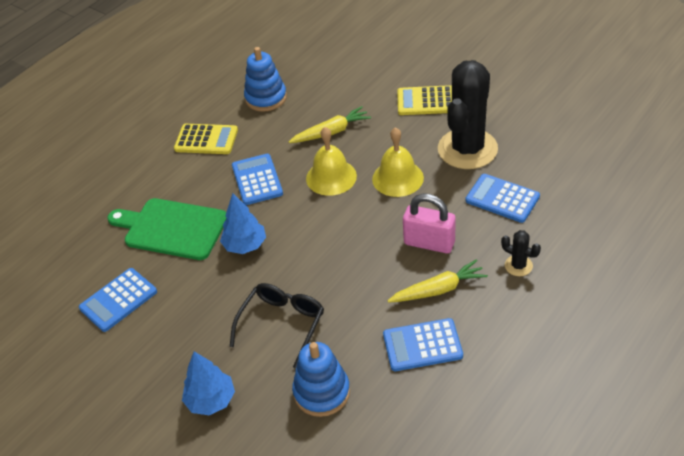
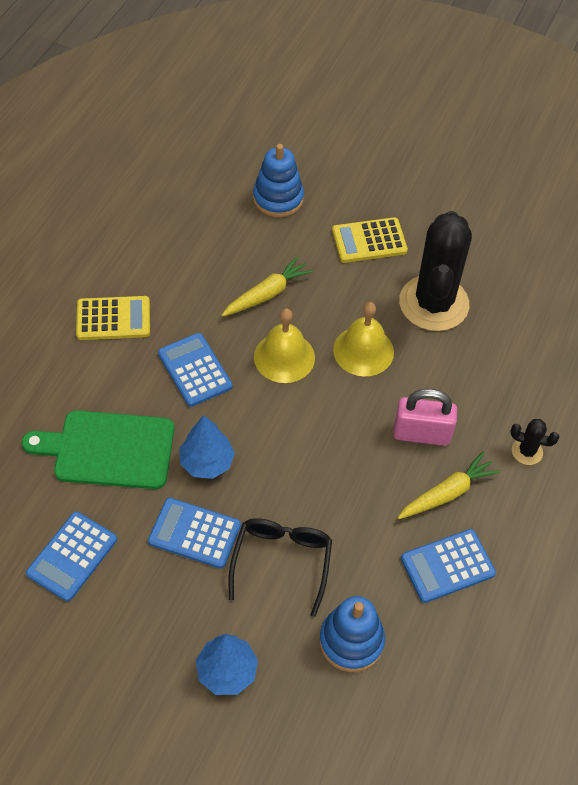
camera: 20 degrees left, 10 degrees up
blue stacking toy [244,47,287,112] -> blue stacking toy moved to [253,144,304,218]
blue calculator [465,174,540,223] -> blue calculator moved to [148,498,241,569]

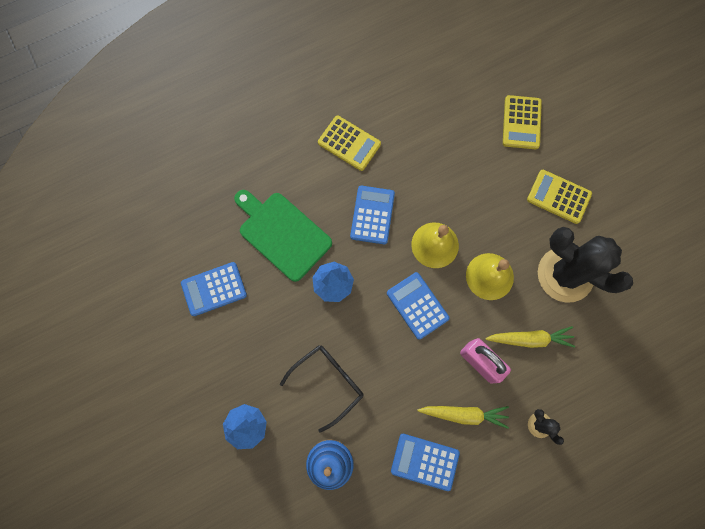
camera: 40 degrees right, 20 degrees up
blue calculator [148,498,241,569] -> blue calculator moved to [387,272,450,340]
yellow carrot [222,256,313,317] -> yellow carrot moved to [485,326,575,348]
blue stacking toy [253,144,304,218] -> yellow calculator [503,95,542,149]
black cactus [399,211,472,331] -> black cactus turned 75 degrees clockwise [538,227,633,303]

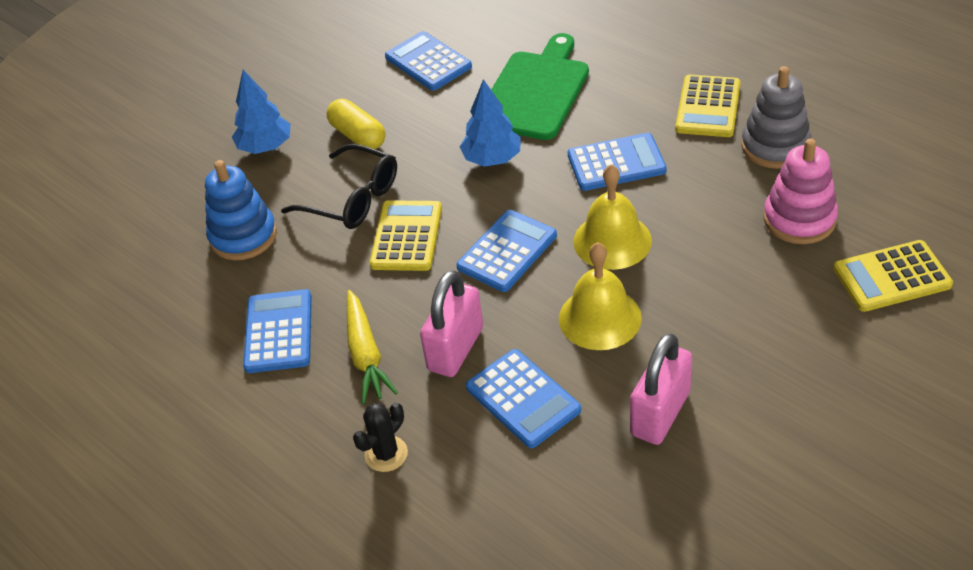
camera: 75 degrees right, 30 degrees down
yellow carrot [485,326,575,348] -> blue calculator [466,349,581,448]
yellow calculator [527,170,592,224] -> yellow calculator moved to [370,200,442,271]
black cactus [538,227,633,303] -> pink padlock [630,333,692,445]
none -> yellow capsule [327,99,386,149]
none -> grey stacking toy [741,66,811,169]
none -> pink stacking toy [763,139,838,244]

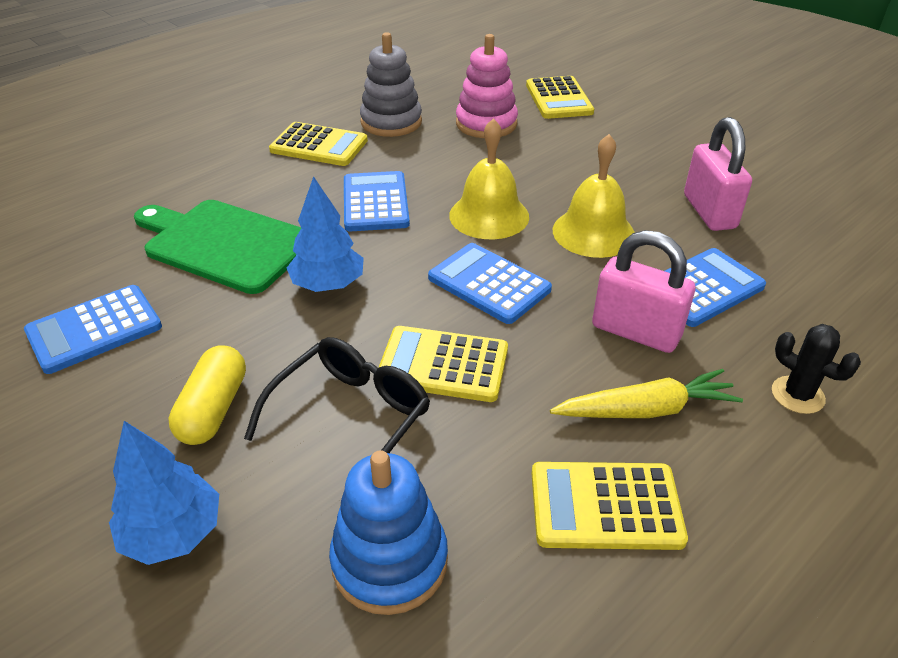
camera: 90 degrees left, 5 degrees down
blue calculator [243,289,312,373] -> yellow calculator [531,462,688,550]
yellow capsule [327,99,386,149] -> yellow capsule turned 45 degrees counterclockwise [168,346,246,445]
pink padlock [630,333,692,445] -> pink padlock turned 45 degrees clockwise [684,117,752,231]

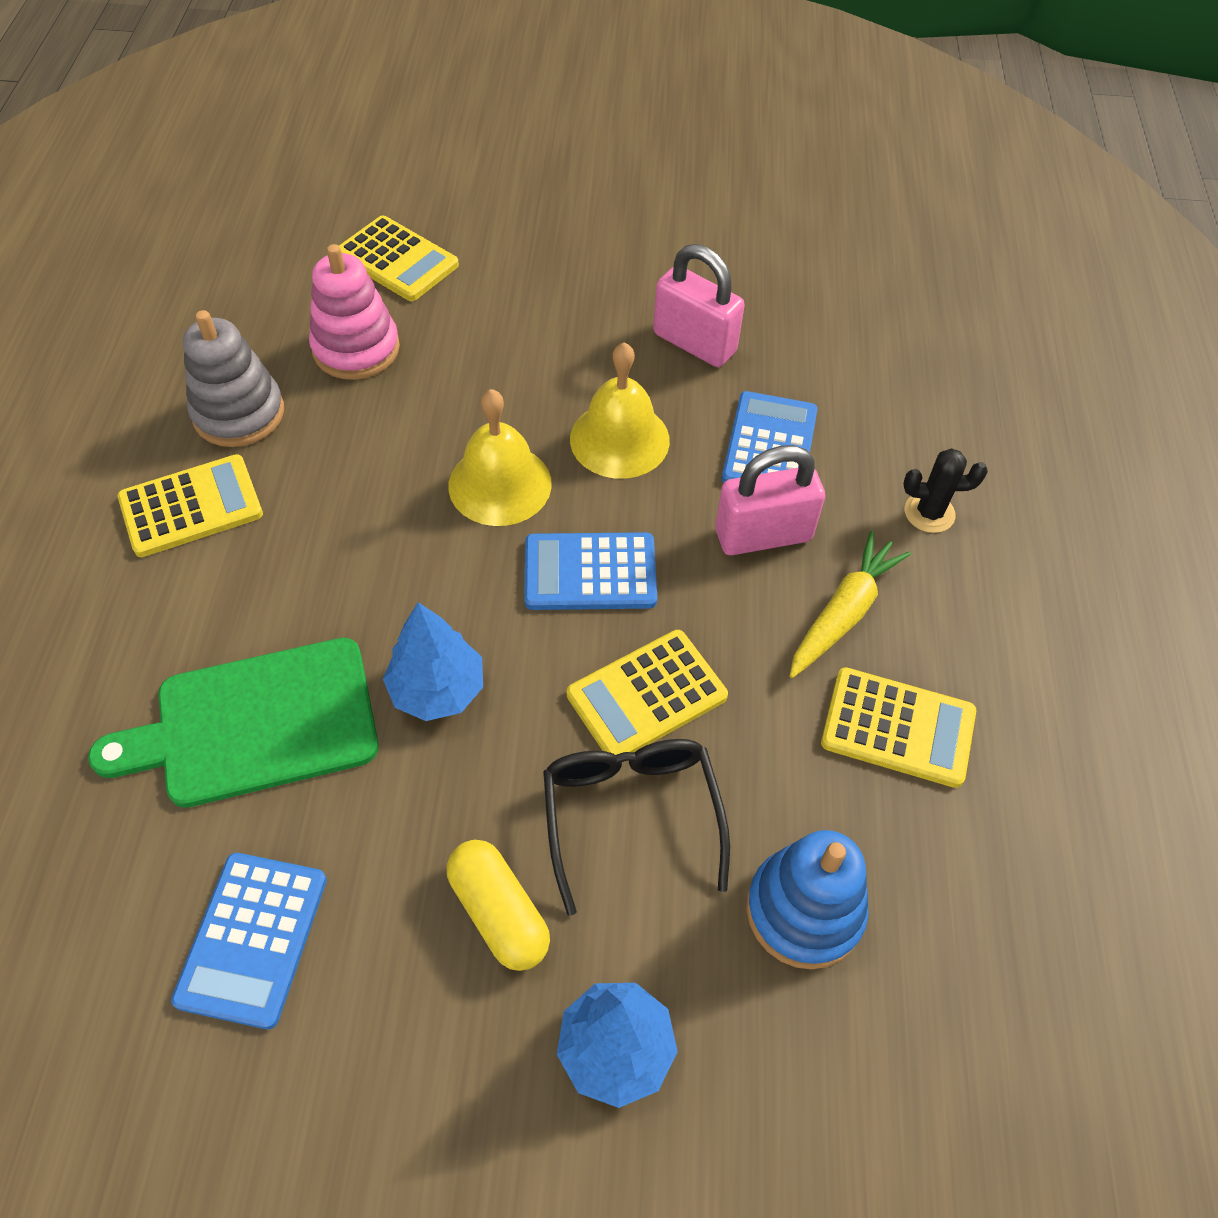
camera: 45 degrees left, 15 degrees up
blue calculator [344,171,410,232] -> none
yellow calculator [531,462,688,550] -> yellow calculator turned 120 degrees counterclockwise [821,667,976,788]

